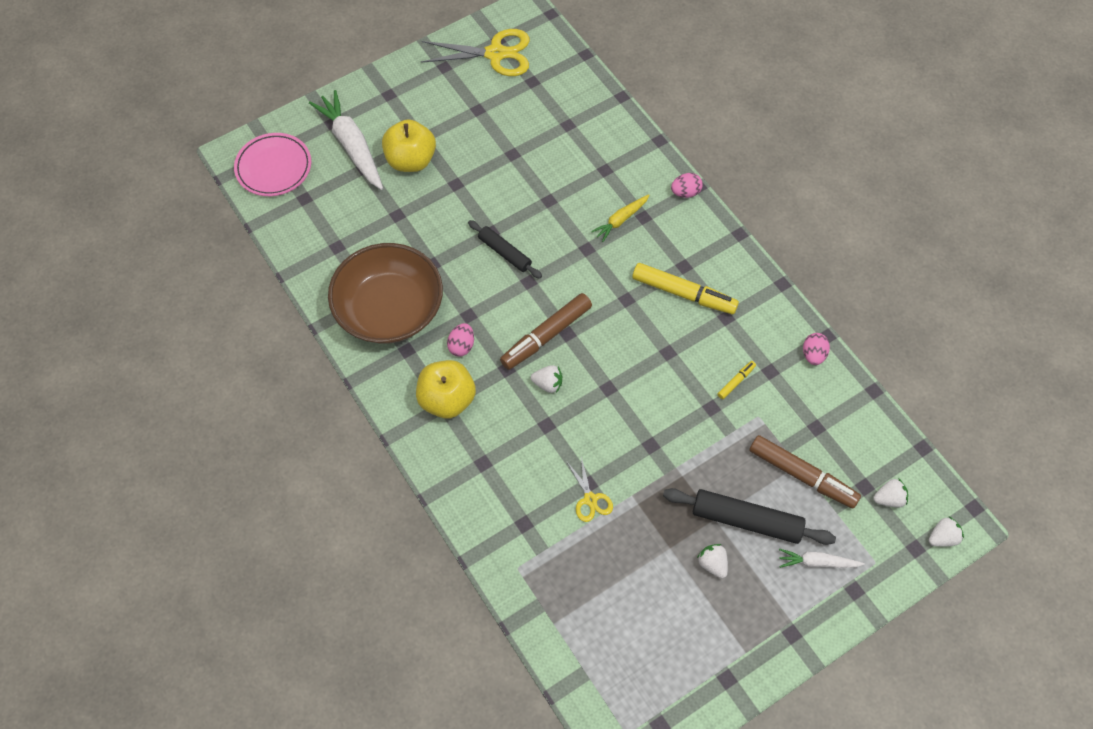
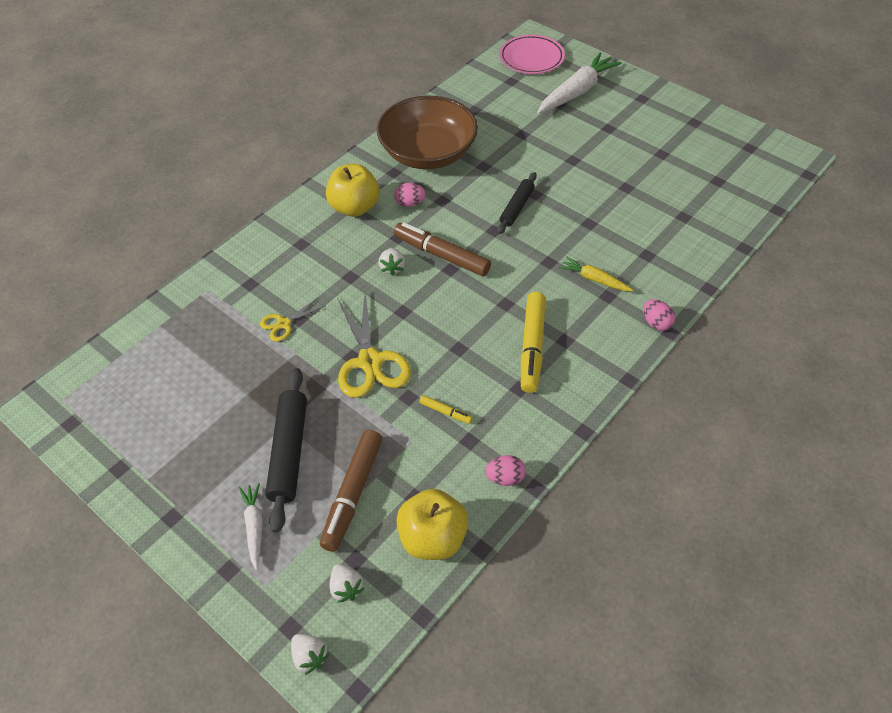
camera: 75 degrees right, 10 degrees down
yellow apple [382,119,436,172] -> yellow apple moved to [396,489,469,560]
yellow scissors [420,29,530,76] -> yellow scissors moved to [337,293,411,398]
white strawberry [697,544,728,578] -> none

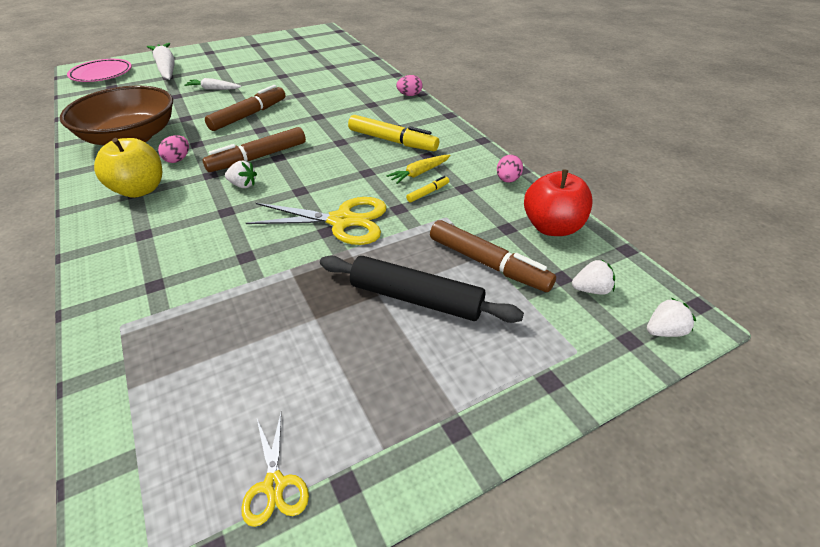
camera: 70 degrees left, 10 degrees down
white carrot [239,483,263,570] -> white carrot moved to [184,78,242,90]
yellow scissors [260,298,326,342] -> yellow scissors moved to [241,413,309,527]
yellow apple [396,489,469,560] -> red apple [524,170,593,236]
black rolling pin [497,172,537,234] -> brown marker [205,85,285,131]
yellow carrot [559,257,633,291] -> yellow carrot moved to [386,155,451,184]

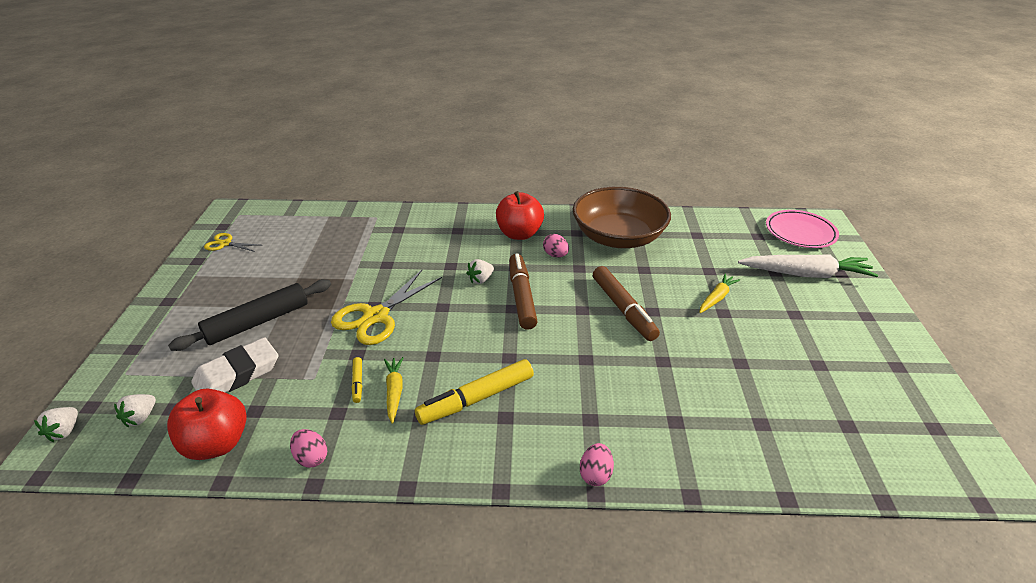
camera: 120 degrees right, 5 degrees down
yellow apple [94,138,162,198] -> red apple [496,191,544,240]
white carrot [184,78,242,90] -> yellow carrot [699,274,740,313]
brown marker [430,220,556,292] -> white eraser [191,337,278,393]

